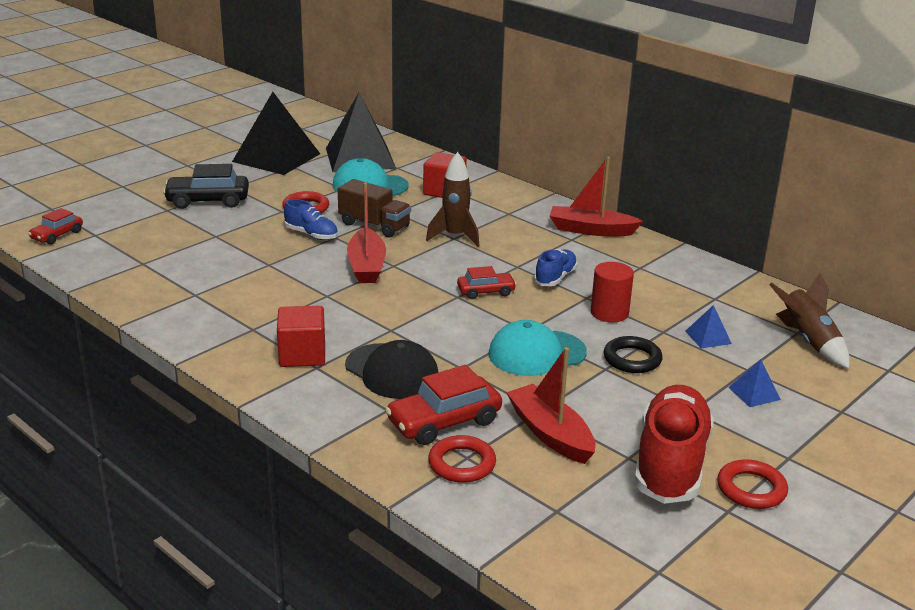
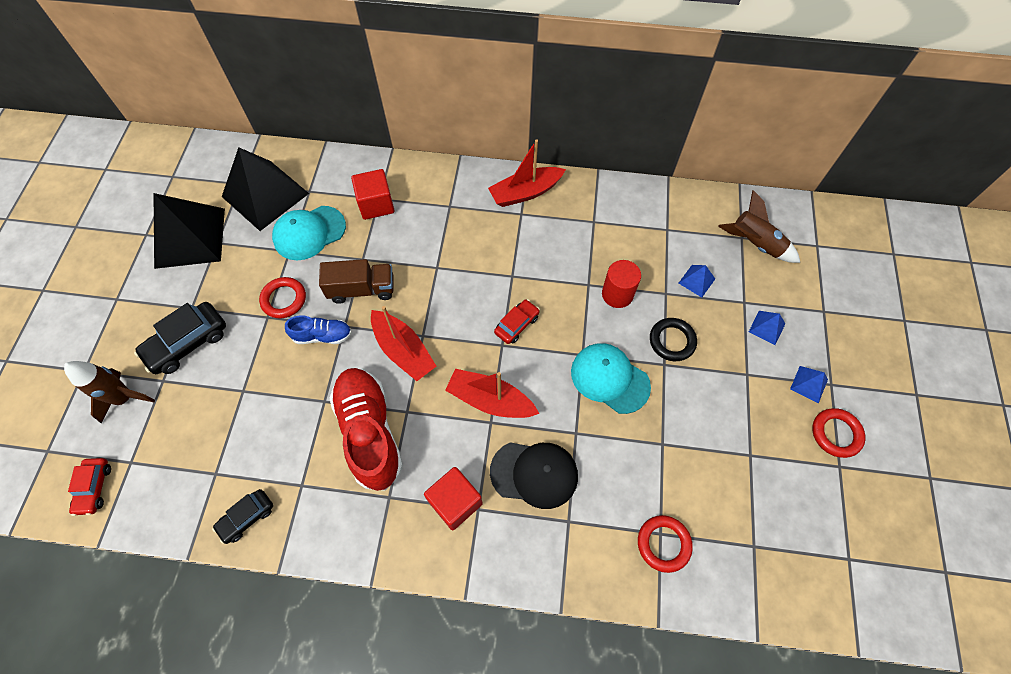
camera: 35 degrees left, 35 degrees up
red car [385,365,502,445] -> none
brown rocket [426,152,479,247] -> brown rocket moved to [64,361,155,424]
turquoise cap [489,320,587,376] -> turquoise cap turned 90 degrees clockwise [571,343,651,414]
red boat [506,347,595,464] -> red boat moved to [445,369,539,418]
blue shoe [534,249,578,286] -> none
red shoe [634,385,714,504] -> red shoe moved to [329,368,403,491]
none -> black car [212,489,273,544]
none -> blue pyramid [790,366,828,404]

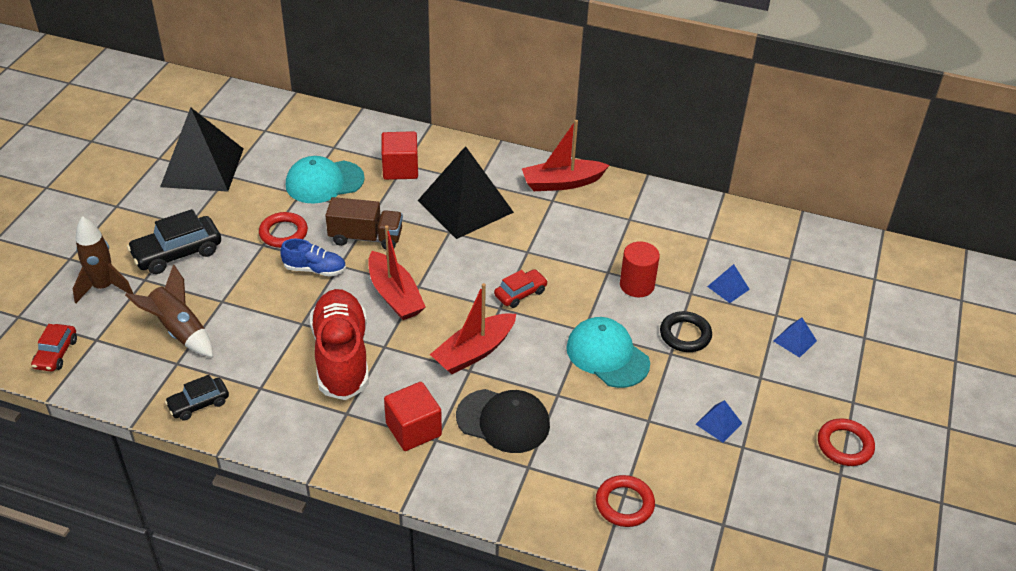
camera: 10 degrees right, 20 degrees down
black pyramid [222,147,309,231] -> black pyramid moved to [417,146,514,239]
red boat [445,369,539,418] -> red boat turned 75 degrees counterclockwise [430,283,516,374]
brown rocket [718,190,800,263] -> brown rocket moved to [125,265,213,357]
blue pyramid [790,366,828,404] -> blue pyramid moved to [696,400,742,443]

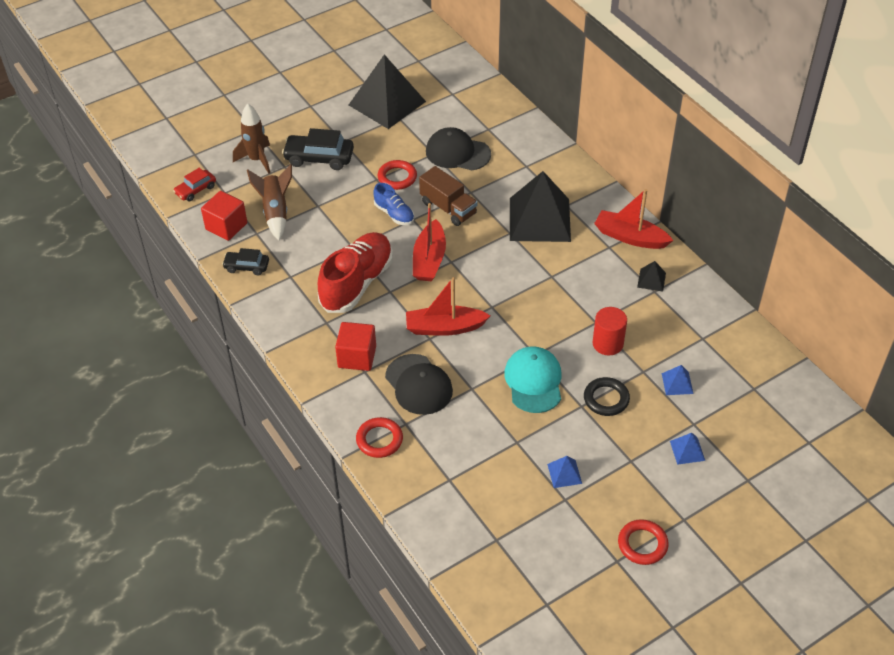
camera: 40 degrees right, 5 degrees up
turquoise cap [286,156,365,204] -> black cap [426,127,491,170]
red cube [382,131,418,180] -> red cube moved to [201,191,247,241]
red car [494,269,548,308] -> none
red ring [596,475,655,527] -> red ring moved to [356,417,403,458]
none -> black pyramid [637,261,666,292]

